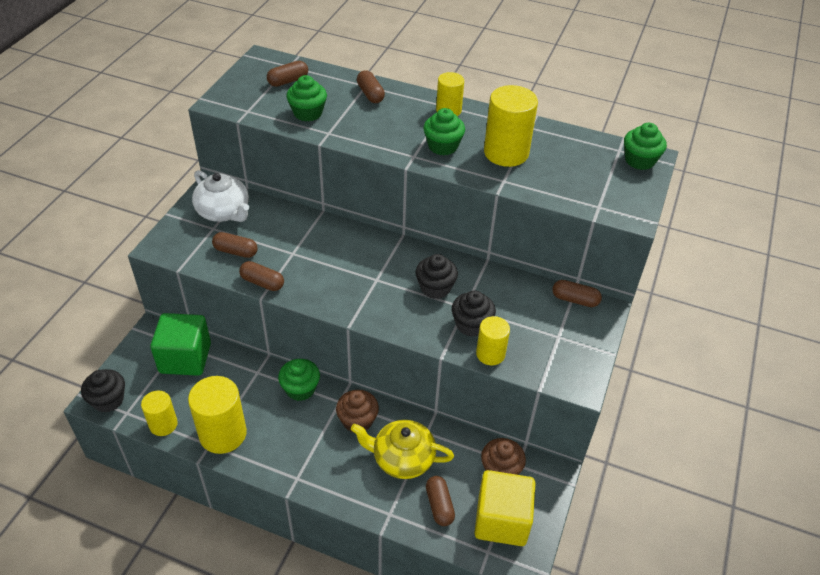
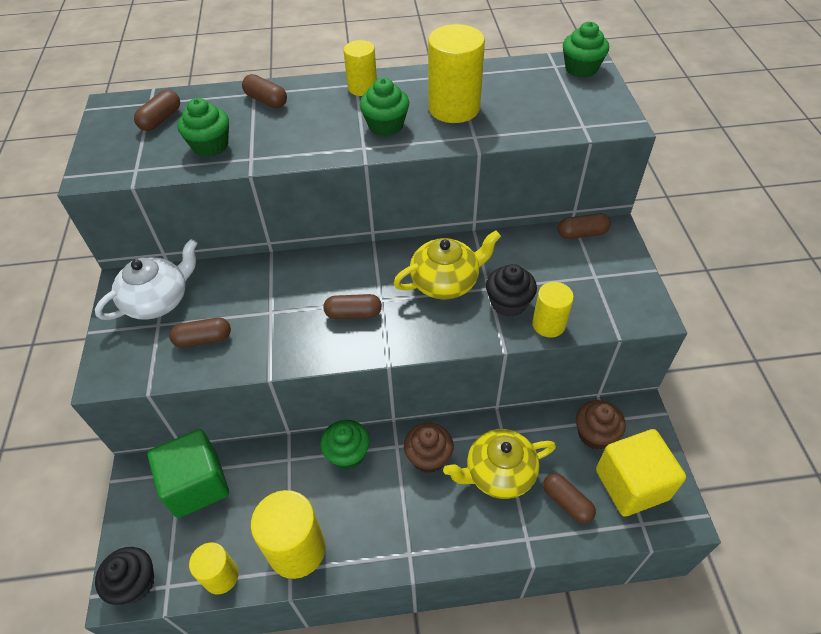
camera: 25 degrees left, 5 degrees up
white teapot [192,170,249,222] -> white teapot turned 60 degrees counterclockwise [95,239,198,320]
brown capsule [239,261,284,291] -> brown capsule moved to [323,294,382,319]
black cupcake [416,254,458,299] -> yellow teapot [393,230,501,300]

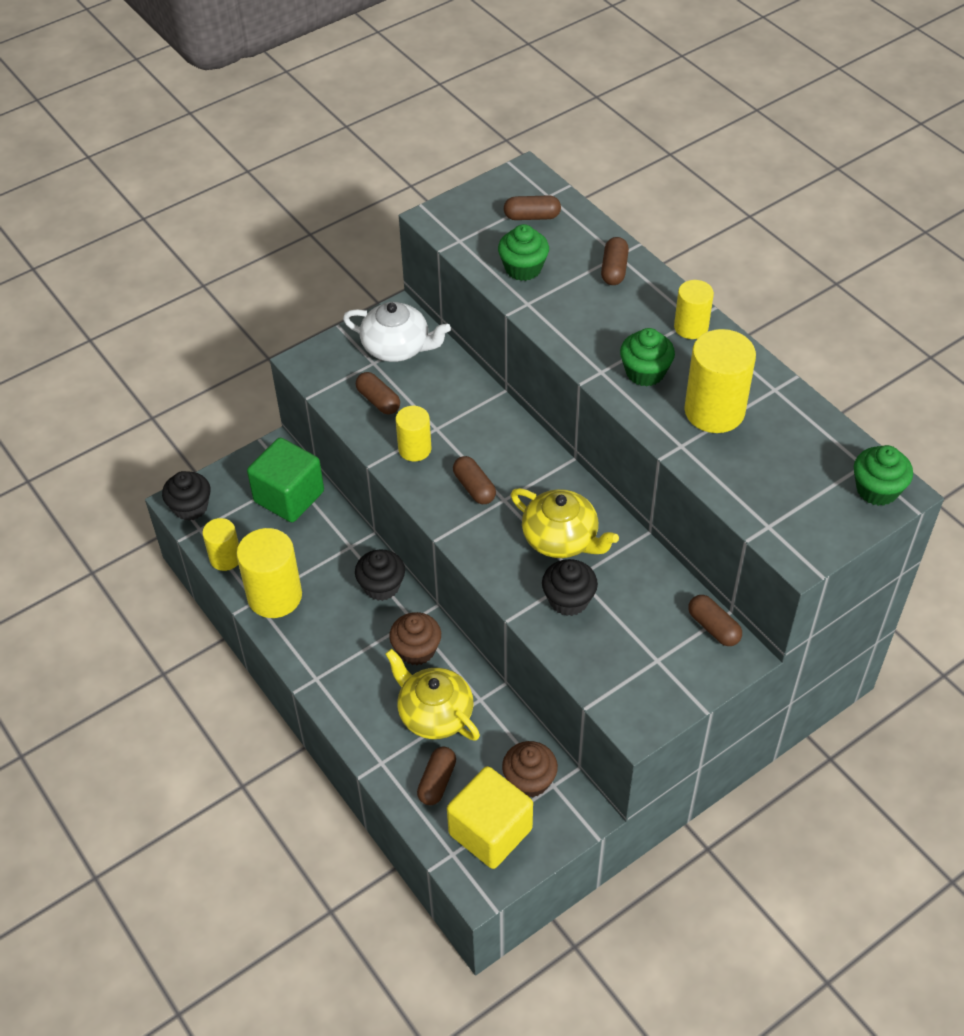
camera: 60 degrees right, 0 degrees up
green cupcake [320,420,370,470] -> black cupcake [355,550,405,601]
yellow cylinder [532,282,574,337] -> yellow cylinder moved to [396,406,431,461]

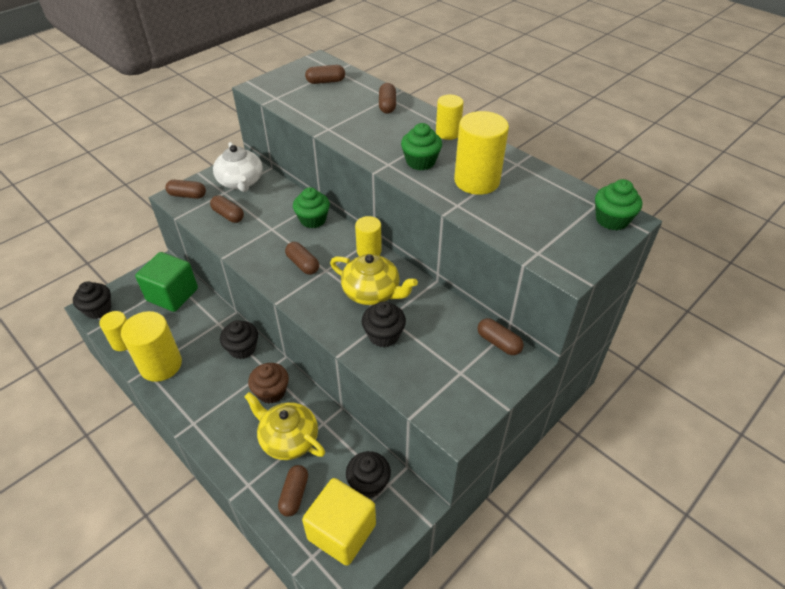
camera: 10 degrees left, 5 degrees down
white teapot [343,302,451,362] -> white teapot turned 60 degrees clockwise [213,142,263,192]
yellow cylinder [396,406,431,461] -> yellow cylinder moved to [355,216,382,256]
green cupcake [498,224,549,281] -> green cupcake moved to [293,187,330,228]
brown cupcake [502,741,558,798] -> black cupcake [346,451,391,498]
none -> brown capsule [166,180,206,199]

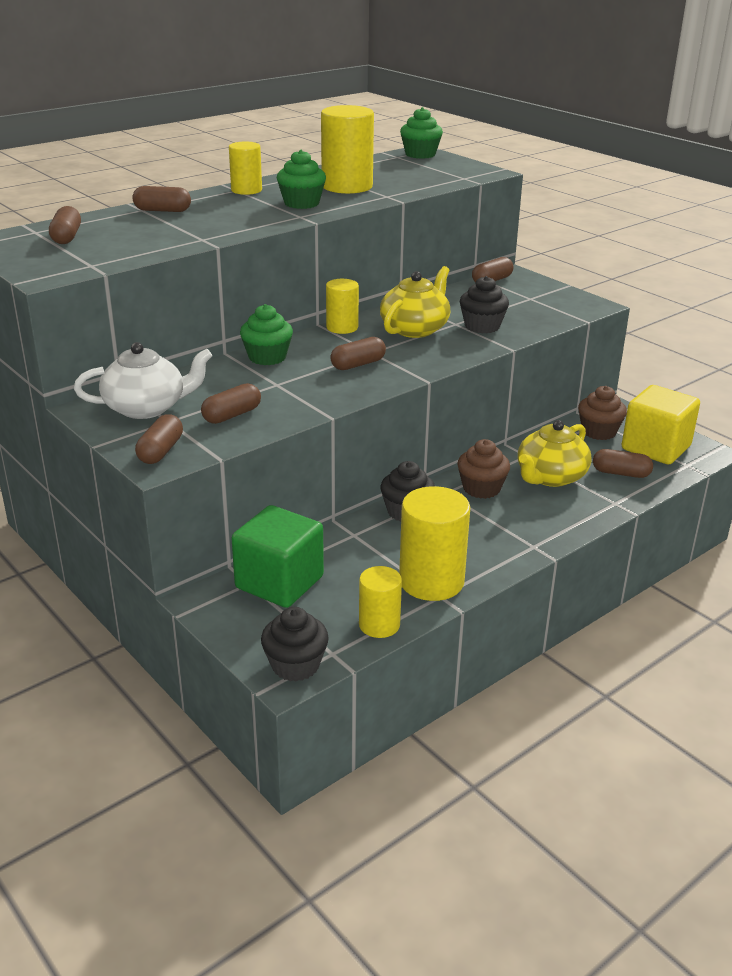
camera: 85 degrees left, 15 degrees down
black cupcake [346,451,391,498] -> brown cupcake [578,386,627,440]

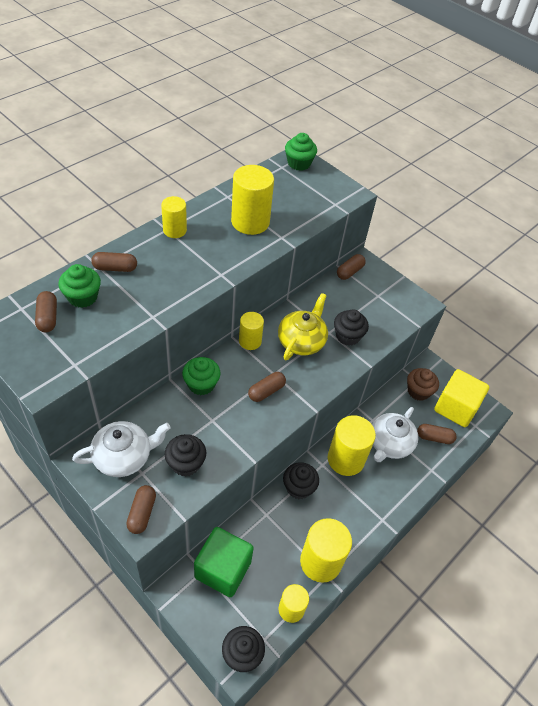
camera: 10 degrees left, 20 degrees up
brown capsule [201,383,261,424] -> black cupcake [165,434,206,477]
green cupcake [277,150,326,209] -> green cupcake moved to [58,264,101,308]
brown cupcake [457,439,510,499] -> yellow cylinder [328,415,376,476]
yellow teapot [518,420,592,487] -> white teapot [372,407,418,462]

